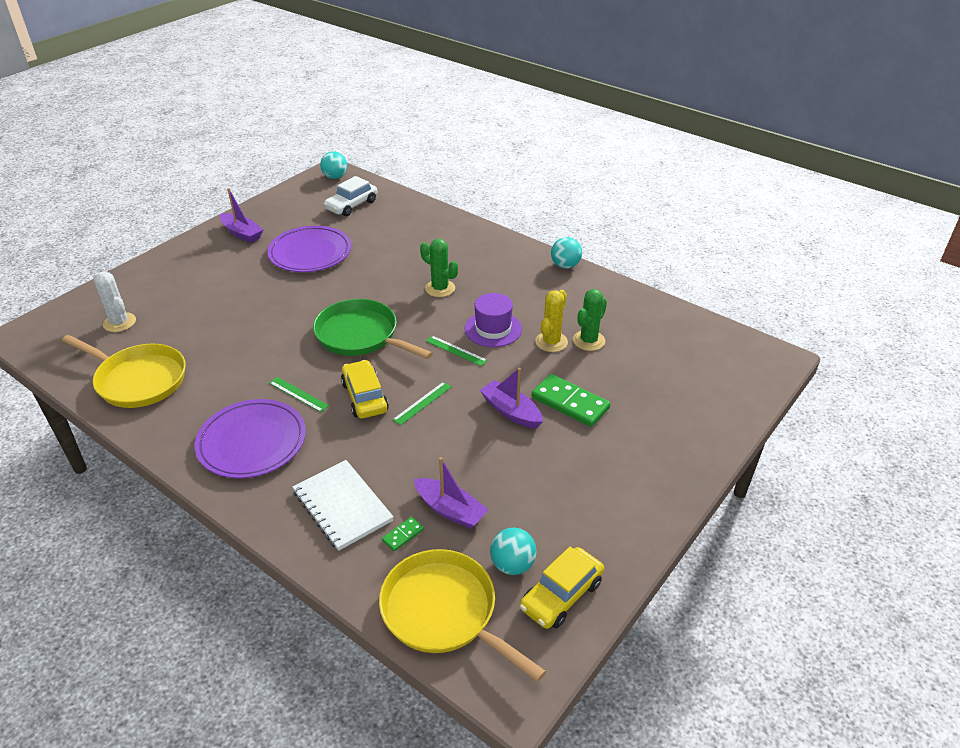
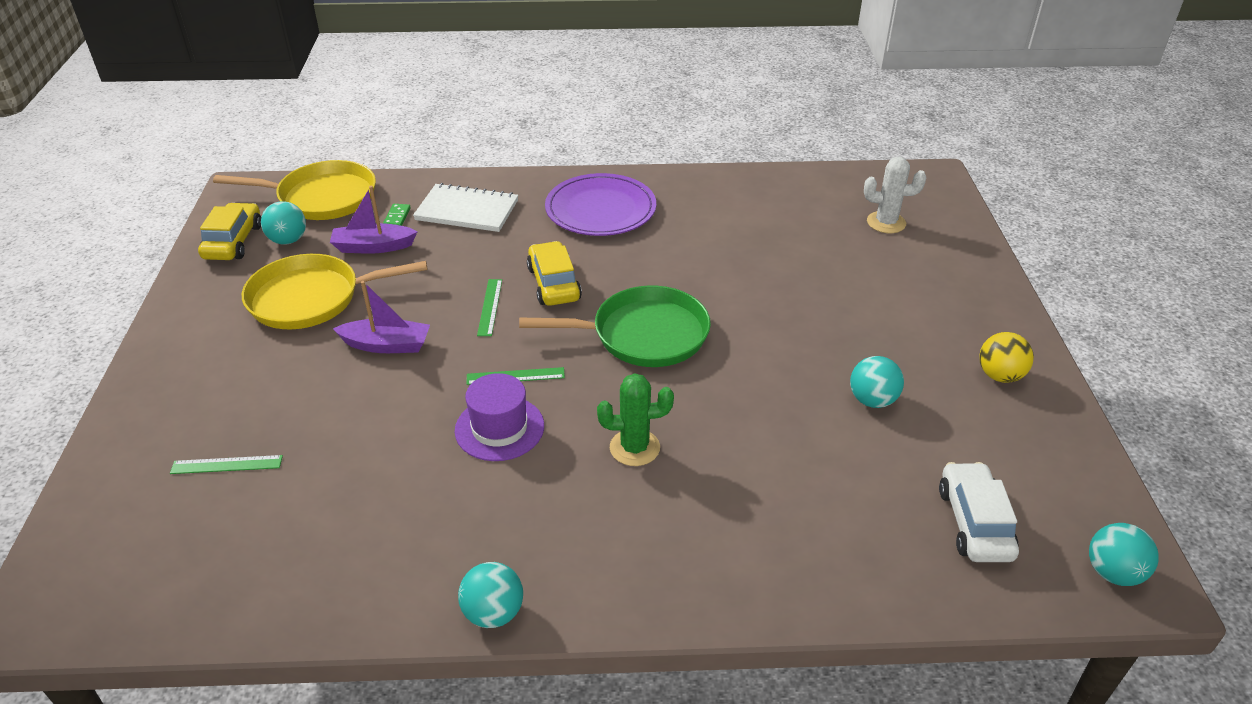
camera: 140 degrees right, 0 degrees up
yellow pan [62,335,186,408] -> yellow pan moved to [242,254,427,329]
purple boat [220,188,263,243] -> yellow ball [979,332,1034,383]
purple plate [267,226,351,272] -> turquoise ball [850,356,904,408]
green ruler [269,377,329,412] -> green ruler moved to [170,455,283,474]
yellow car [341,360,389,419] -> yellow car turned 135 degrees counterclockwise [527,241,582,306]
green domino [532,374,610,427] -> none
yellow cactus [535,290,568,352] -> none
green cactus [573,289,607,351] -> none

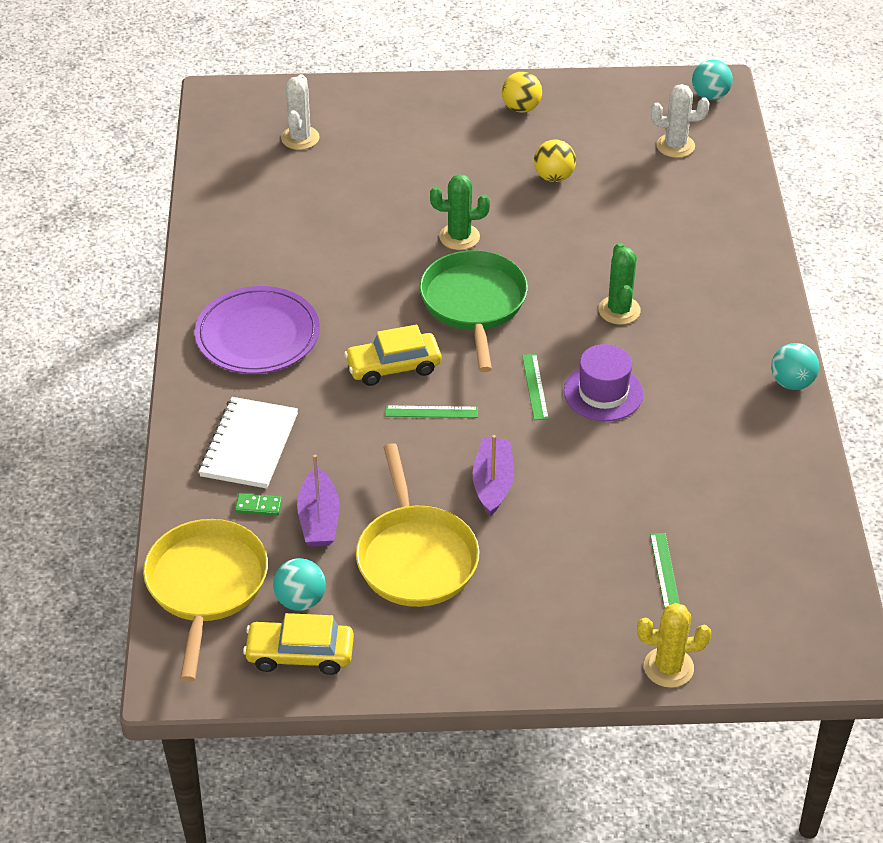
camera: 90 degrees left, 5 degrees up
turquoise ball [850,356,904,408] -> yellow ball [534,139,576,182]
white car [939,462,1019,562] -> white cactus [651,84,709,158]
none -> green cactus [430,174,490,250]
none -> yellow cactus [637,603,711,688]

